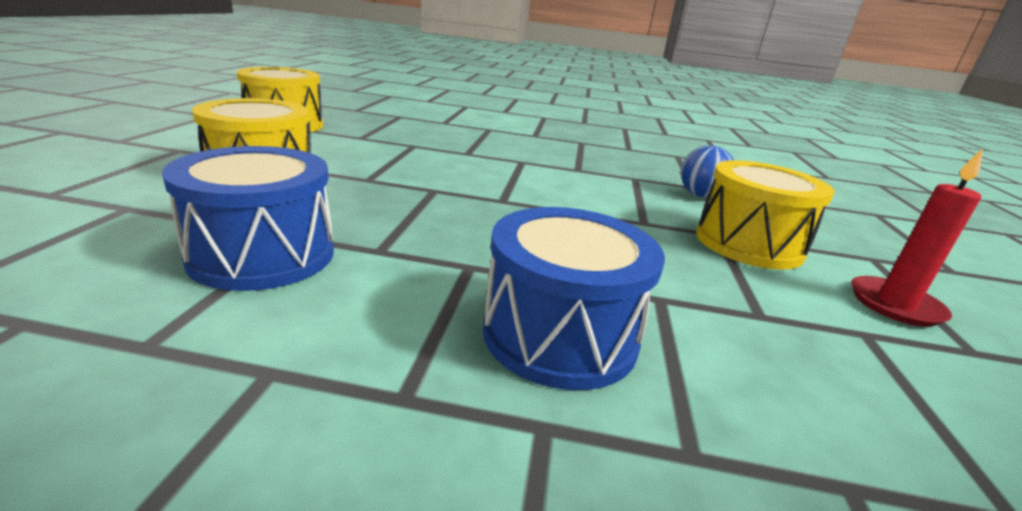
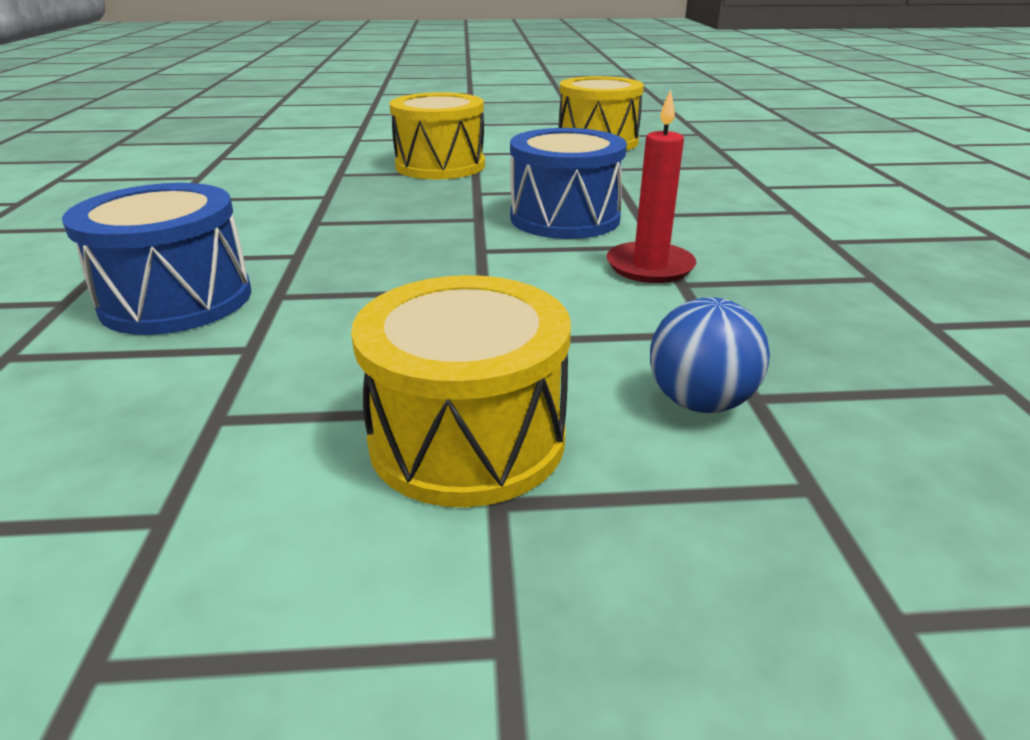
camera: 80 degrees right, 5 degrees up
blue drum [162,146,334,291] -> blue drum moved to [510,128,627,239]
red candle [851,148,983,327] -> red candle moved to [606,89,696,283]

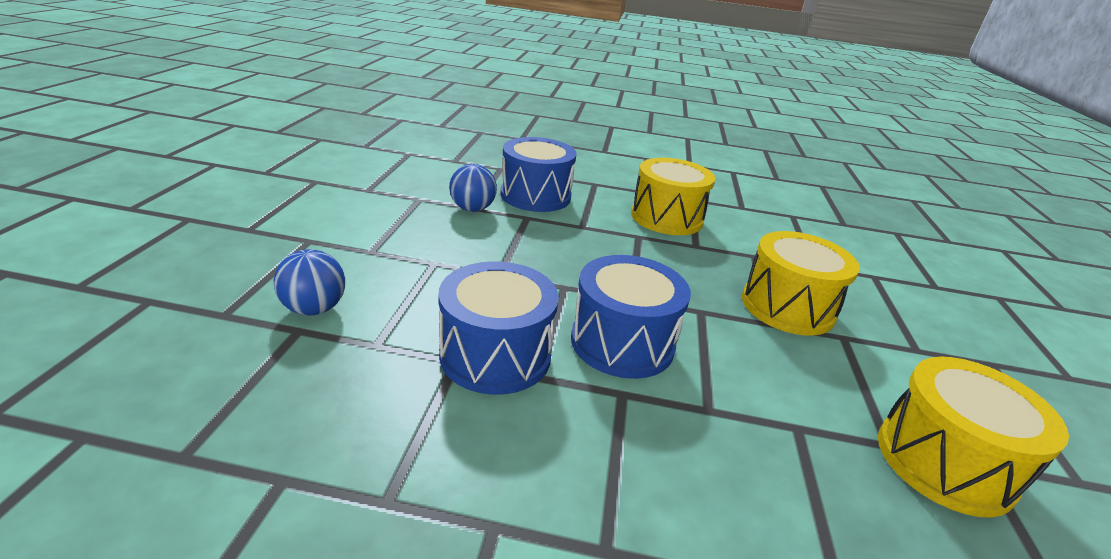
camera: 100 degrees right, 0 degrees up
yellow drum [351,275,571,507] -> yellow drum moved to [631,158,715,235]
red candle [606,89,696,283] -> blue drum [439,261,559,395]
none -> blue ball [449,164,497,212]

